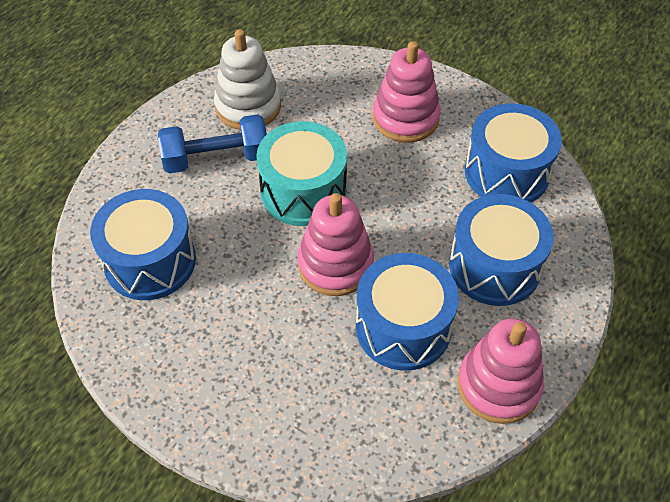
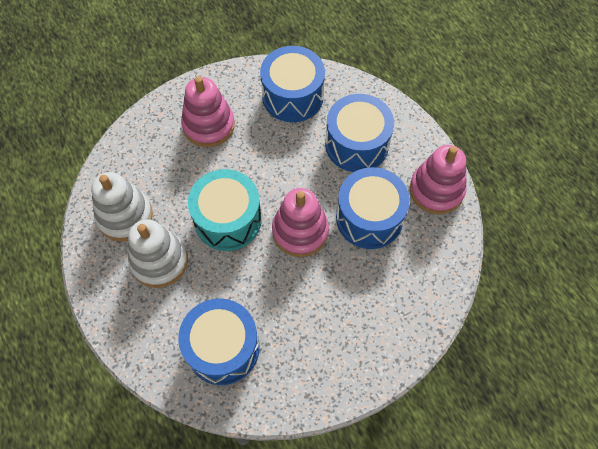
camera: 60 degrees left, 10 degrees up
blue dumbbell [158,115,267,173] -> white stacking toy [128,219,188,288]

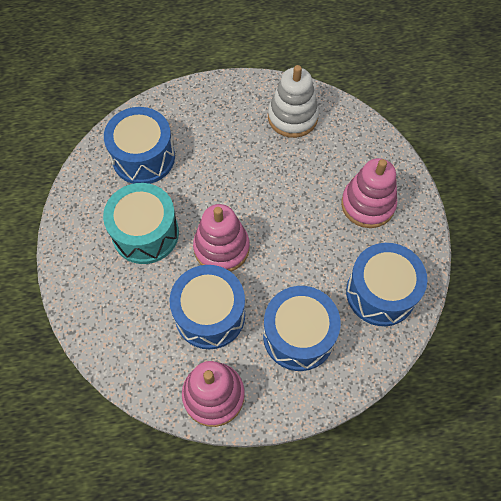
camera: 110 degrees right, 0 degrees up
white stacking toy [128,219,188,288] -> none
turquoise drum [188,169,262,251] -> turquoise drum moved to [103,183,179,264]

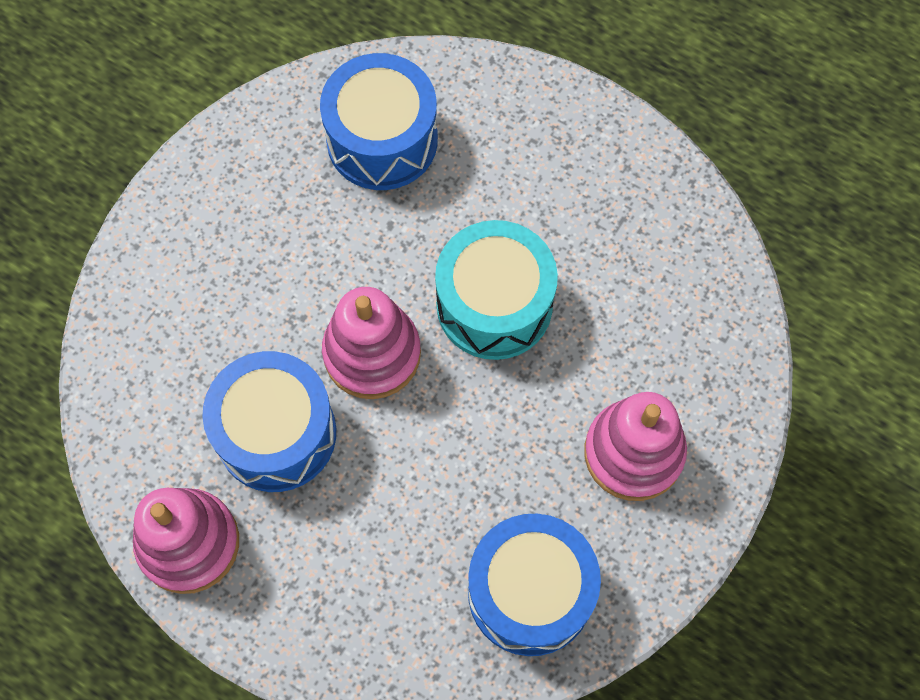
camera: 40 degrees right, 5 degrees up
turquoise drum [103,183,179,264] -> turquoise drum moved to [435,220,558,360]
blue drum [263,286,341,371] -> none
white stacking toy [268,65,319,138] -> none

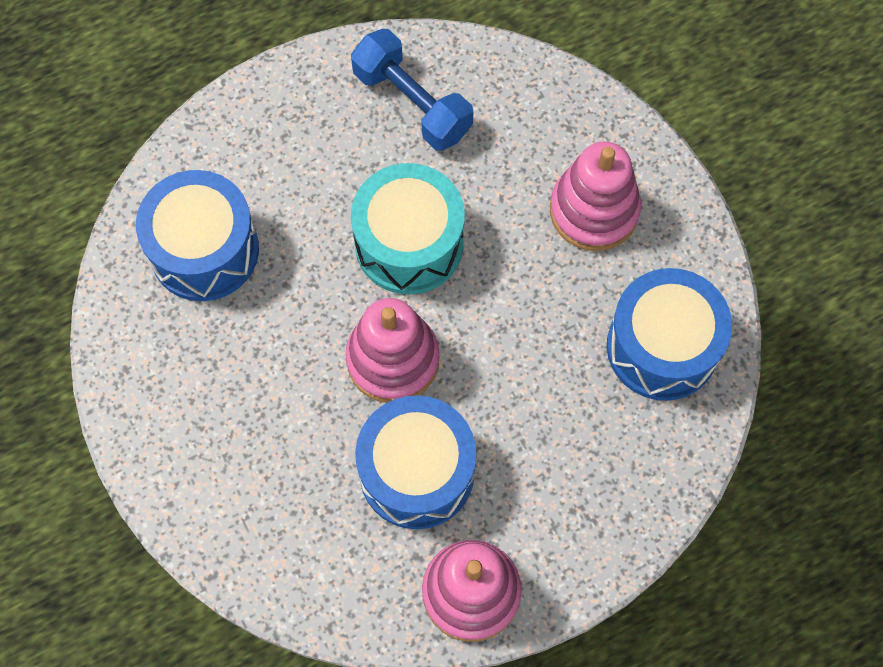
camera: 60 degrees left, 0 degrees up
none -> blue dumbbell [351,29,473,151]

